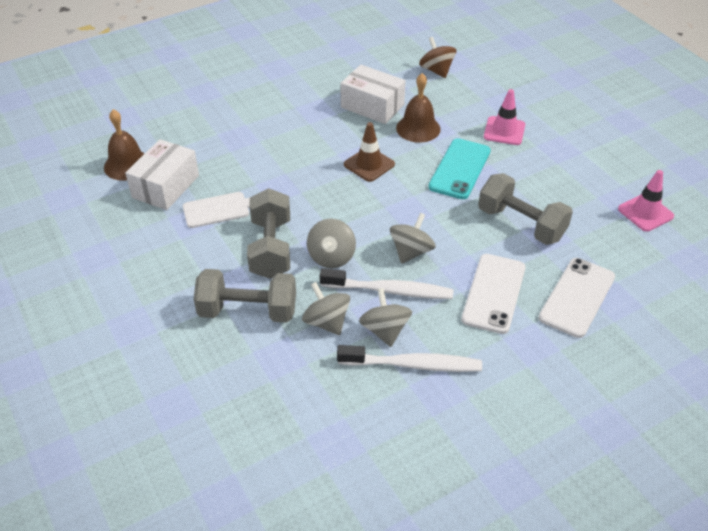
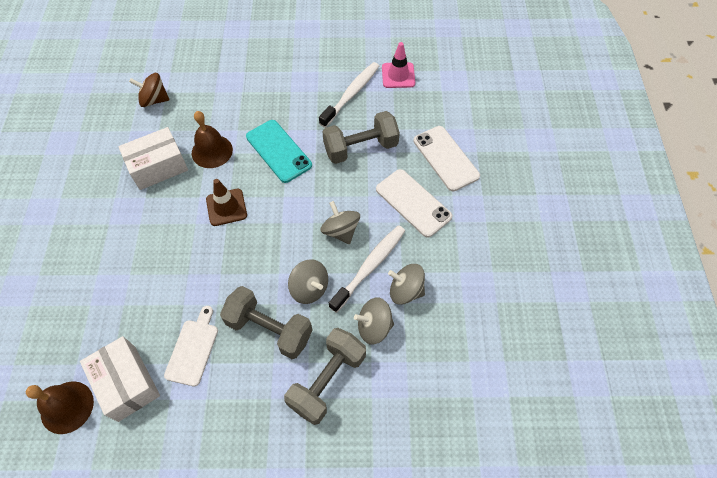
camera: 60 degrees left, 15 degrees up
white toothbrush [337,345,482,372] -> white toothbrush moved to [319,62,379,128]
pink traffic cone [484,89,525,145] -> none

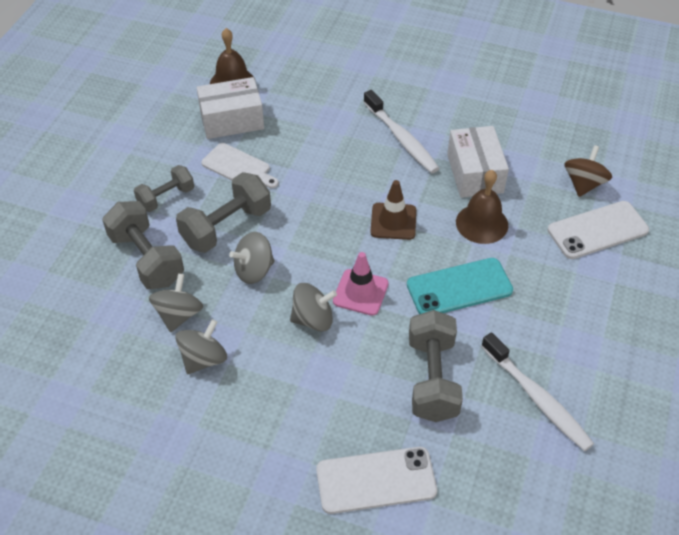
camera: 110 degrees right, 10 degrees down
white toothbrush [329,225,405,313] -> white toothbrush moved to [363,90,440,173]
white phone [376,169,452,238] -> white phone moved to [547,201,649,259]
pink traffic cone [382,42,415,88] -> pink traffic cone moved to [333,252,389,316]
none -> grey dumbbell [134,165,194,212]

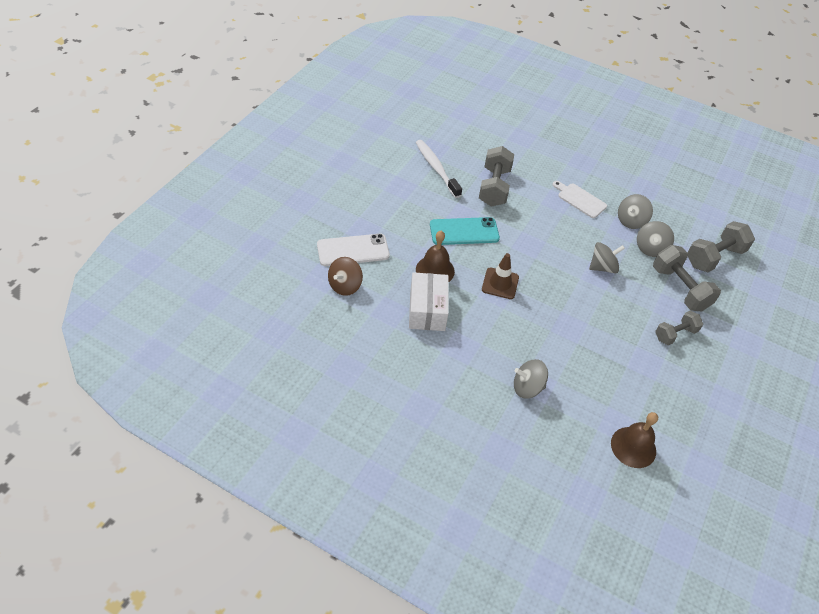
camera: 175 degrees left, 0 degrees up
grey dumbbell [176,172,271,253] -> grey dumbbell moved to [687,221,755,272]
white box [196,77,264,139] -> none
white cutting board [201,143,278,188] -> white cutting board moved to [552,181,607,218]
grey spinning top [290,283,337,332] -> grey spinning top moved to [514,359,548,399]
white phone [316,447,437,514] -> none
pink traffic cone [333,252,389,316] -> none
white toothbrush [363,90,440,173] -> none

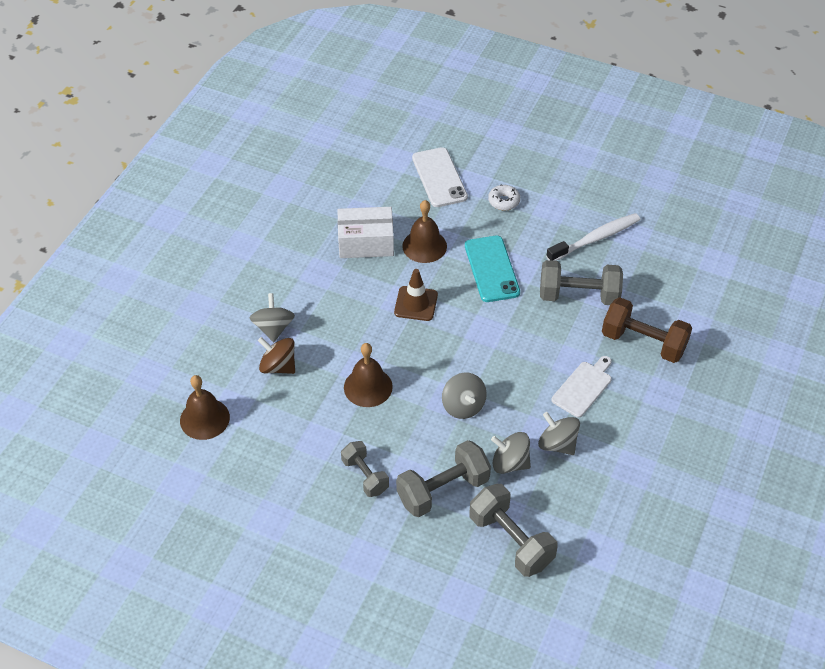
camera: 90 degrees right, 0 degrees up
brown spinning top [328,257,363,296] -> brown spinning top moved to [258,337,295,374]
none -> brown bell [344,343,393,407]
none -> white donut [488,184,520,211]
none -> brown dumbbell [602,297,692,363]

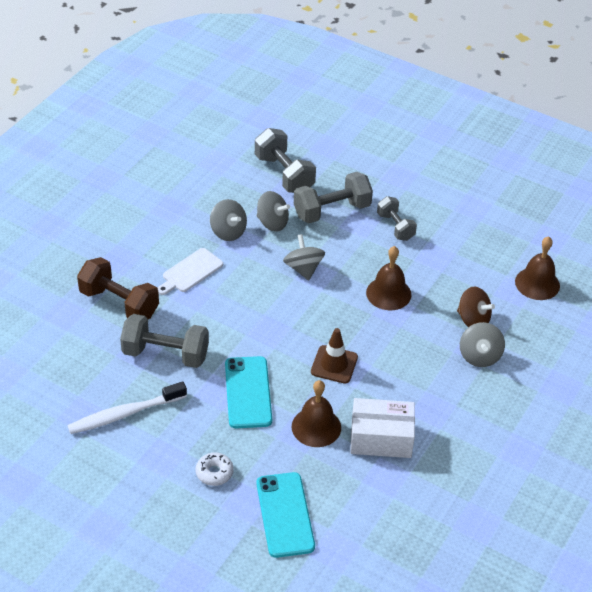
camera: 175 degrees left, 5 degrees down
white phone [412,147,468,207] -> turquoise phone [256,472,315,558]

